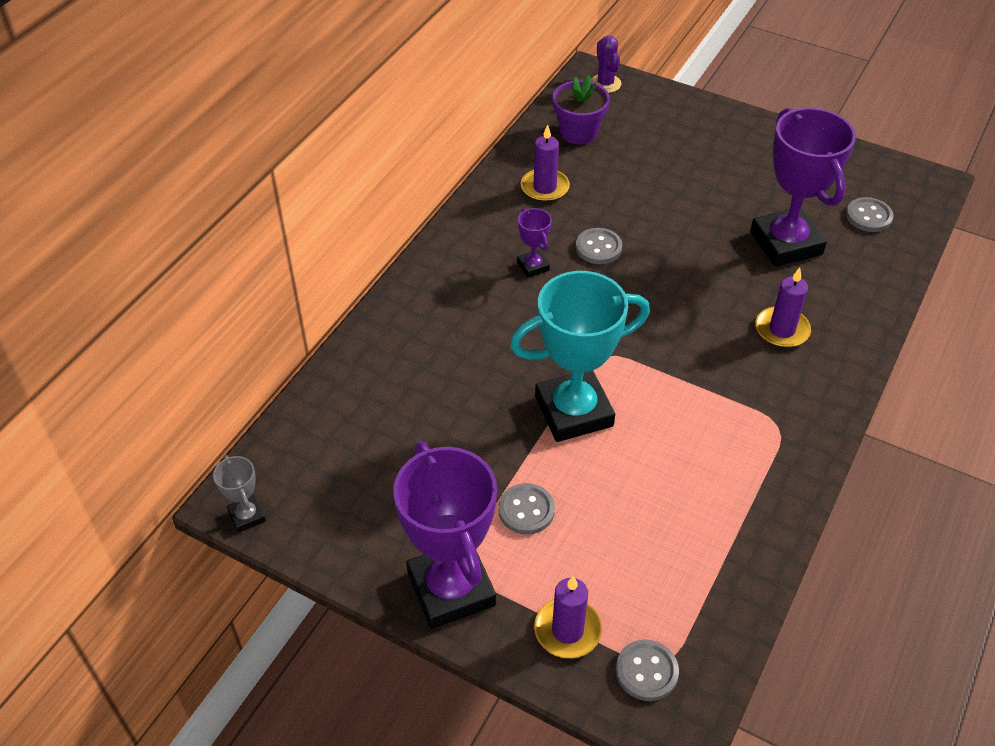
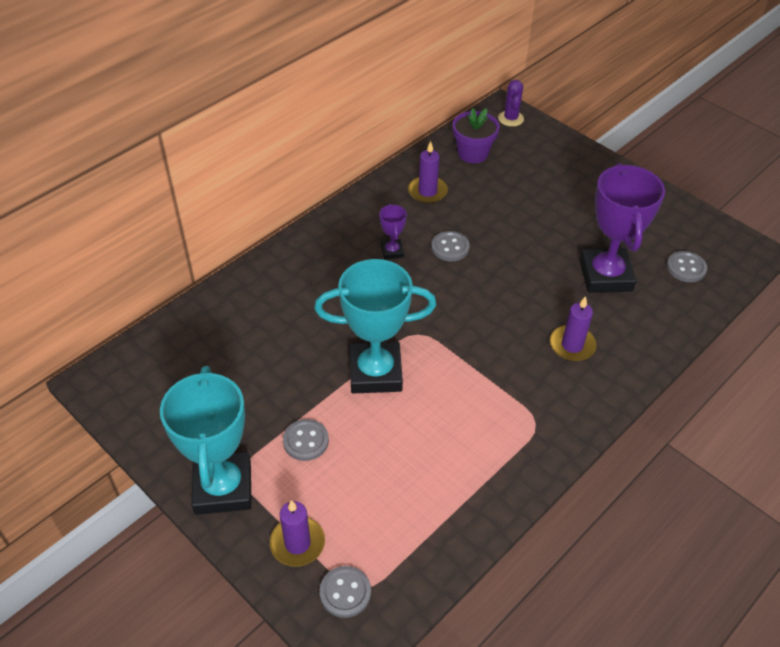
camera: 15 degrees right, 0 degrees up
grey trophy [213,455,266,533] -> none
purple trophy [393,442,497,629] -> turquoise trophy [160,366,252,515]

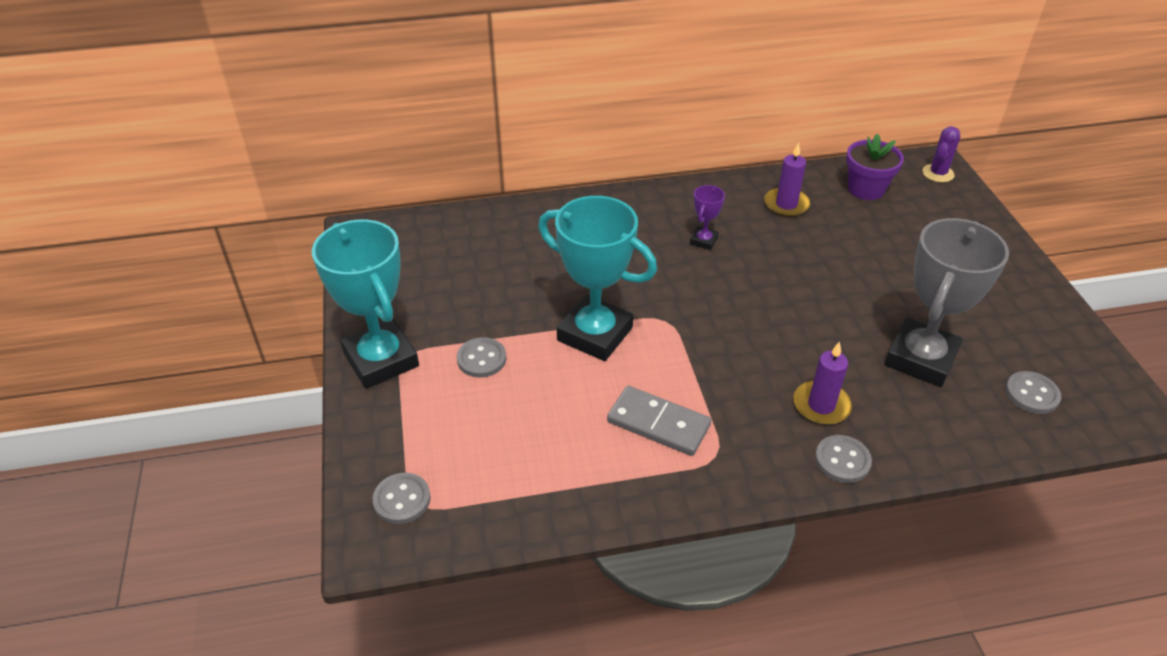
camera: 35 degrees right, 5 degrees down
turquoise trophy [160,366,252,515] -> turquoise trophy turned 60 degrees counterclockwise [312,220,419,389]
purple candle [270,500,325,567] -> none
grey button [431,231,470,261] -> grey button moved to [815,435,872,483]
purple trophy [579,163,665,293] -> grey trophy [885,218,1009,387]
none -> grey domino [607,386,711,456]

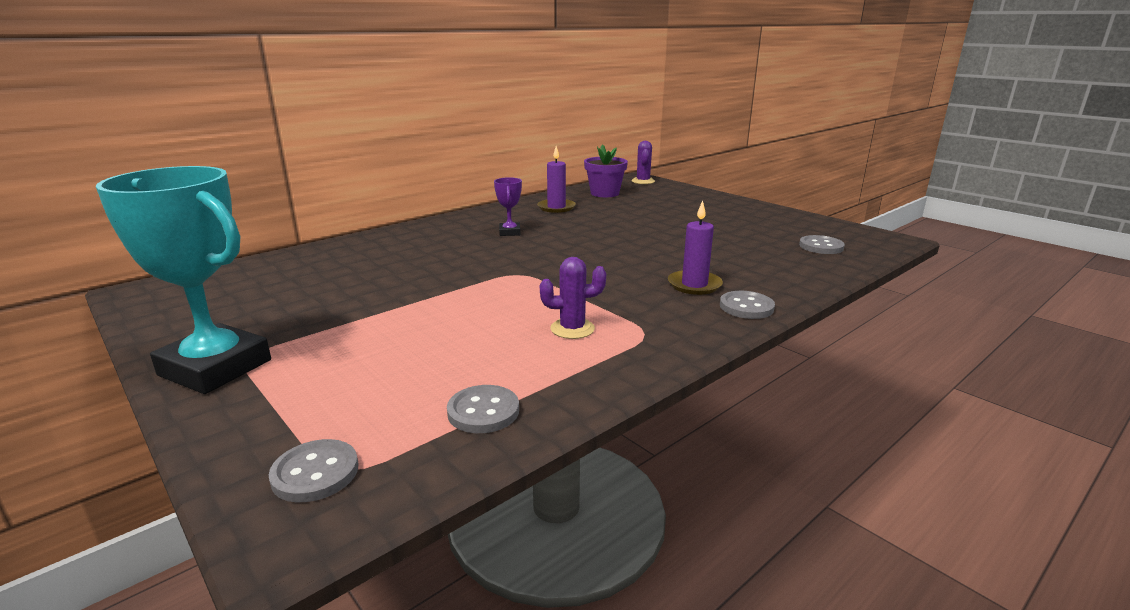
camera: 30 degrees left, 20 degrees down
grey button [457,337,506,378] -> grey button moved to [447,385,519,433]
turquoise trophy [538,196,657,361] -> none
grey domino [607,386,711,456] -> purple cactus [540,257,606,339]
grey trophy [885,218,1009,387] -> none

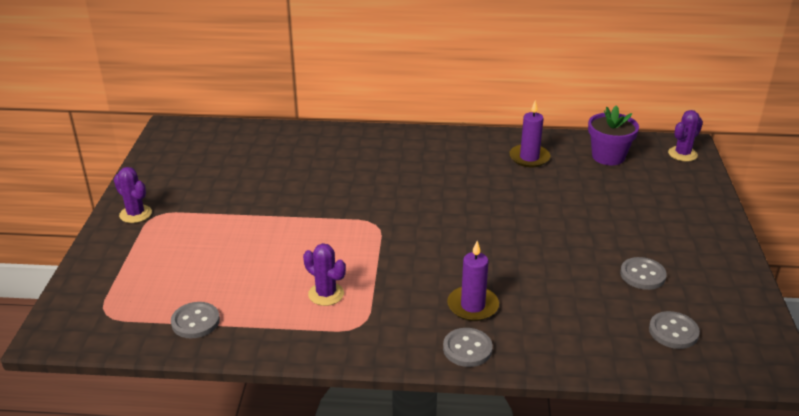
camera: 45 degrees right, 10 degrees up
turquoise trophy [96,166,271,394] -> purple cactus [114,167,152,223]
grey button [269,439,358,502] -> grey button moved to [620,257,667,290]
purple trophy [494,177,522,236] -> none

